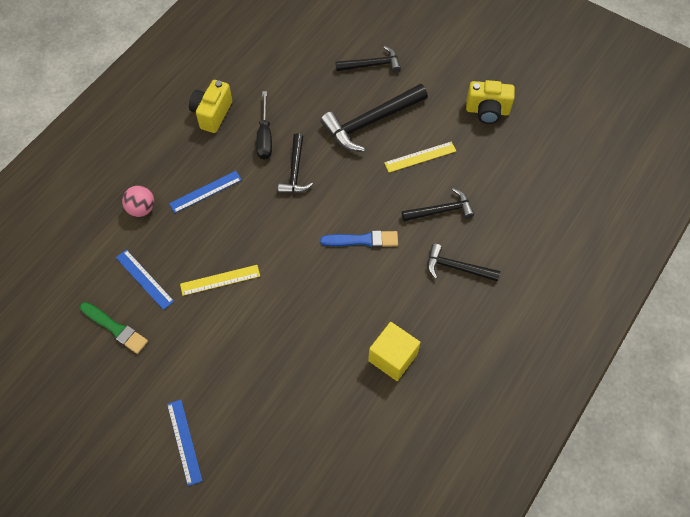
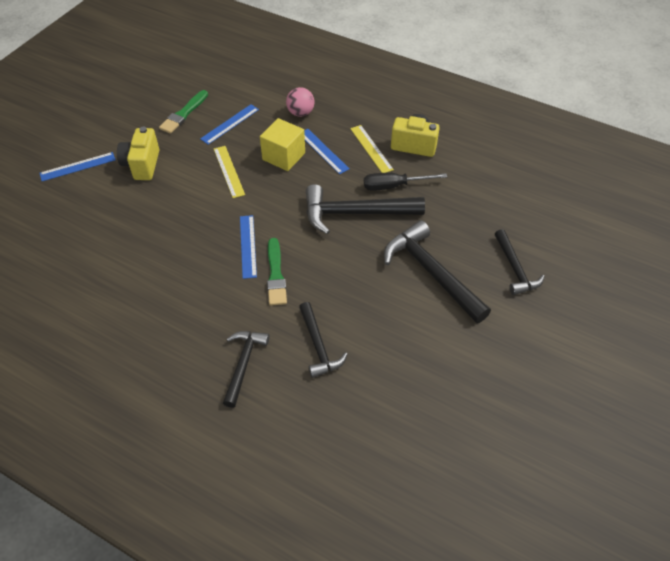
camera: 85 degrees right, 10 degrees down
black hammer [278,133,313,193] -> black hammer [306,184,425,235], size x1.64
blue brush [320,230,398,248] -> green brush [267,238,287,306]
yellow cube [368,322,420,381] -> yellow cube moved to [260,118,305,171]
yellow ruler [384,142,456,172] -> yellow ruler moved to [350,125,394,173]
yellow camera [466,80,515,124] -> yellow camera moved to [117,127,159,180]
none -> blue ruler [240,215,257,279]

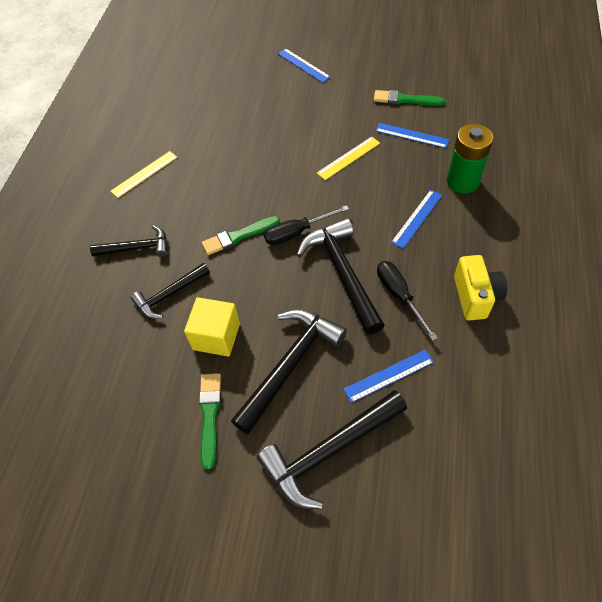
camera: 75 degrees right, 5 degrees up
yellow camera [117,127,159,180] -> none
blue ruler [240,215,257,279] -> blue ruler moved to [343,349,434,403]
yellow cube [260,118,305,171] -> yellow cube moved to [184,297,240,357]
pink ball [286,87,315,117] -> green battery [447,124,493,193]
yellow ruler [350,125,394,173] -> yellow ruler moved to [110,151,178,198]
black hammer [495,229,545,295] -> black hammer [257,390,407,509], size x1.64
none -> green brush [199,373,221,470]
none -> black screwdriver [264,205,349,245]

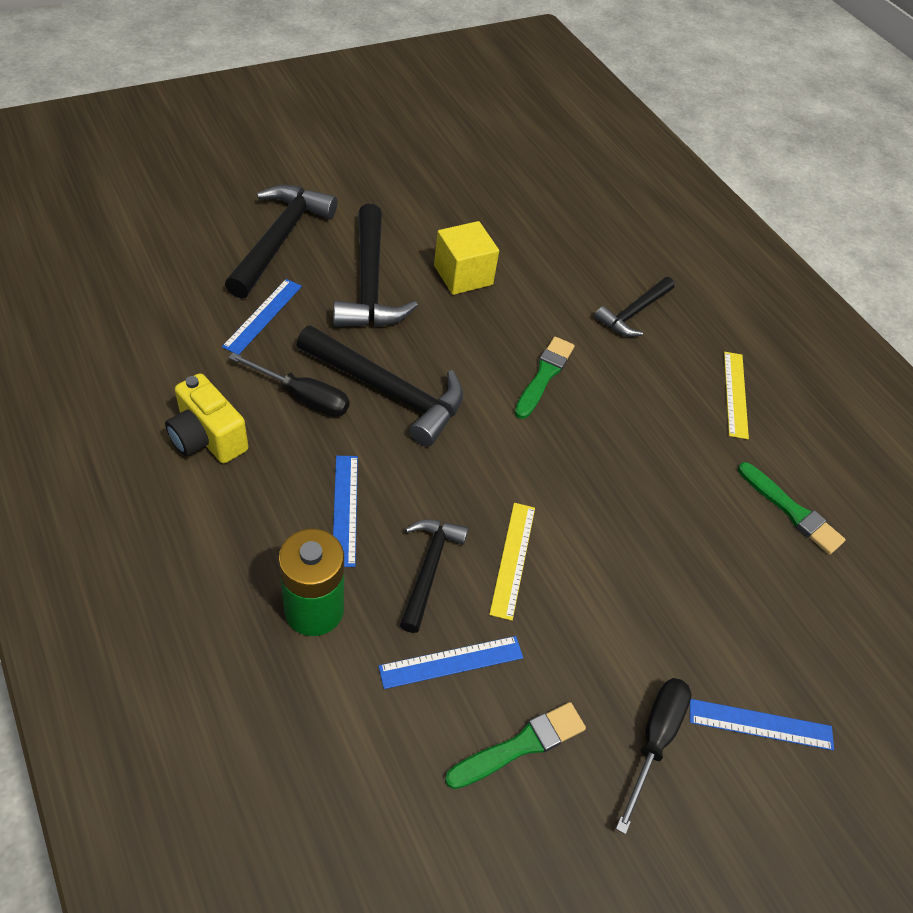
camera: 130 degrees right, 5 degrees down
black hammer [131,263,210,319] -> black hammer moved to [400,519,469,633]
green brush [199,373,221,470] -> green brush moved to [738,462,846,554]
black screwdriver [264,205,349,245] -> black screwdriver moved to [616,678,692,834]

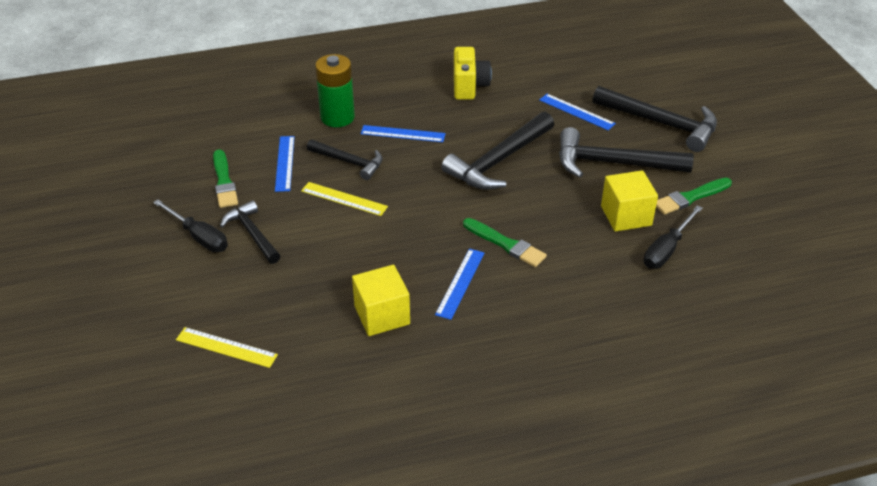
camera: 110 degrees right, 10 degrees down
yellow camera [165,373,248,463] -> yellow camera turned 120 degrees clockwise [454,47,492,100]
black screwdriver [228,353,350,416] -> black screwdriver moved to [644,205,703,269]
black hammer [594,277,675,337] -> black hammer moved to [220,200,280,264]
blue ruler [690,699,834,751] -> blue ruler moved to [435,249,484,320]
yellow ruler [724,352,749,439] -> yellow ruler moved to [176,327,278,368]
green brush [738,462,846,554] -> green brush moved to [656,178,732,215]
none -> yellow cube [352,265,410,336]

